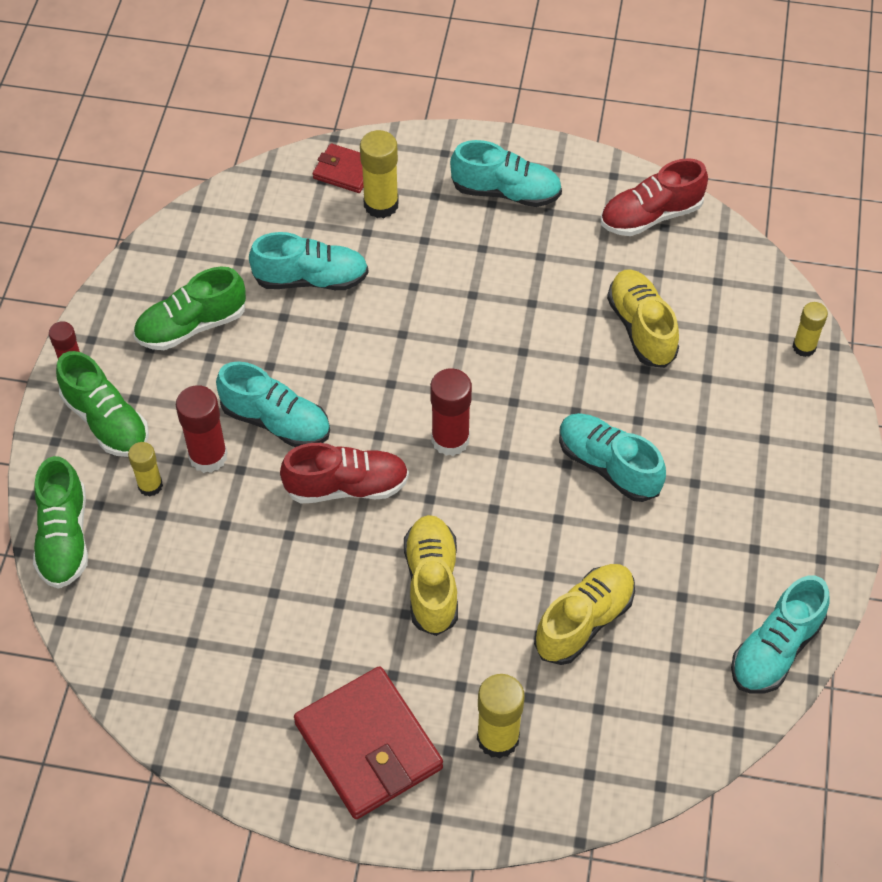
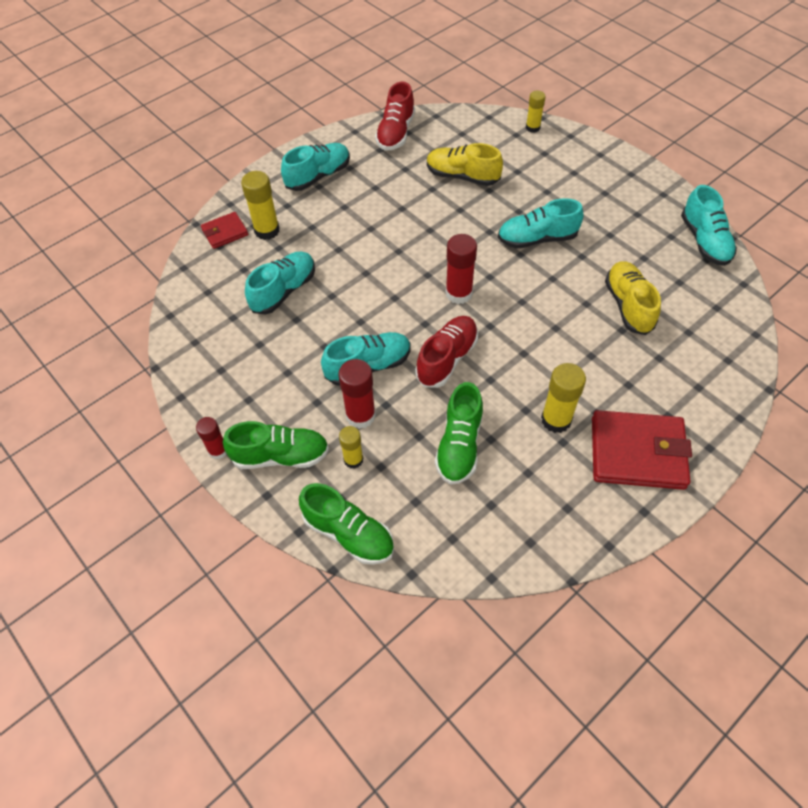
camera: 50 degrees left, 0 degrees up
green shoe [133,267,246,350] -> green shoe moved to [435,382,483,485]
yellow shoe [404,515,458,636] -> none
yellow glue stick [477,674,525,759] -> yellow glue stick moved to [541,363,586,433]

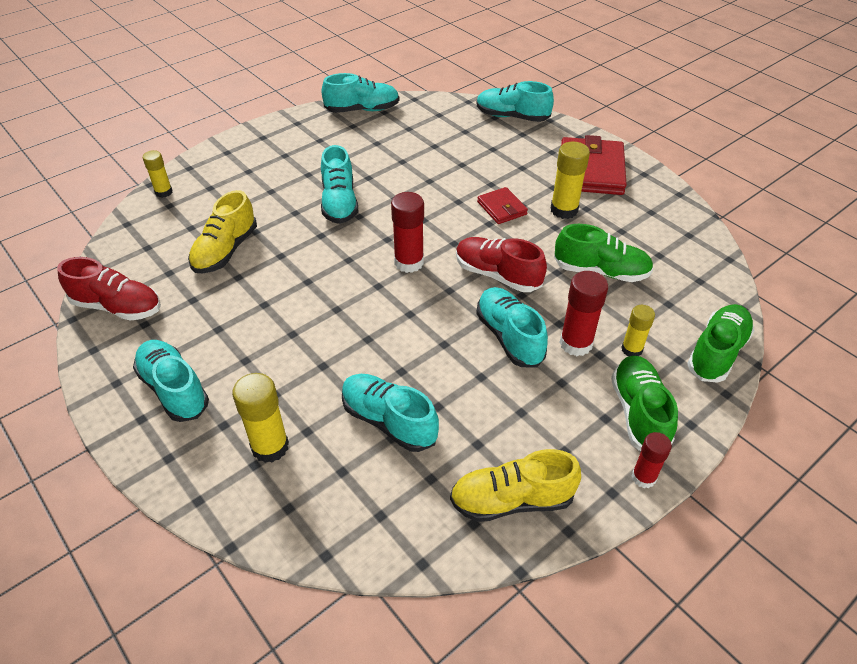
camera: 90 degrees left, 10 degrees down
red wallet [201,212,248,249] -> red wallet moved to [477,187,528,224]
yellow shoe [605,261,661,335] -> yellow shoe moved to [450,449,581,522]
none -> turquoise shoe [477,81,554,122]

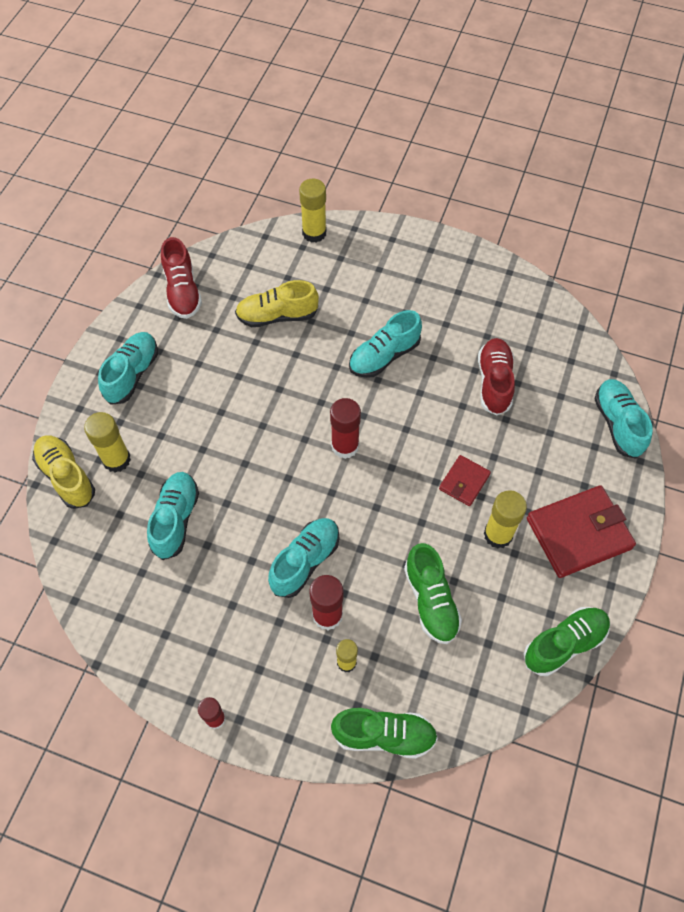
camera: 60 degrees right, 15 degrees up
yellow glue stick [143,150,172,198] -> yellow glue stick [299,179,326,243], size x1.58
turquoise shoe [321,73,400,113] -> none
yellow shoe [450,449,581,522] -> yellow shoe moved to [32,435,95,509]
red shoe [456,237,547,292] -> red shoe moved to [478,338,515,416]
green shoe [611,355,678,451] -> green shoe moved to [524,607,610,676]

